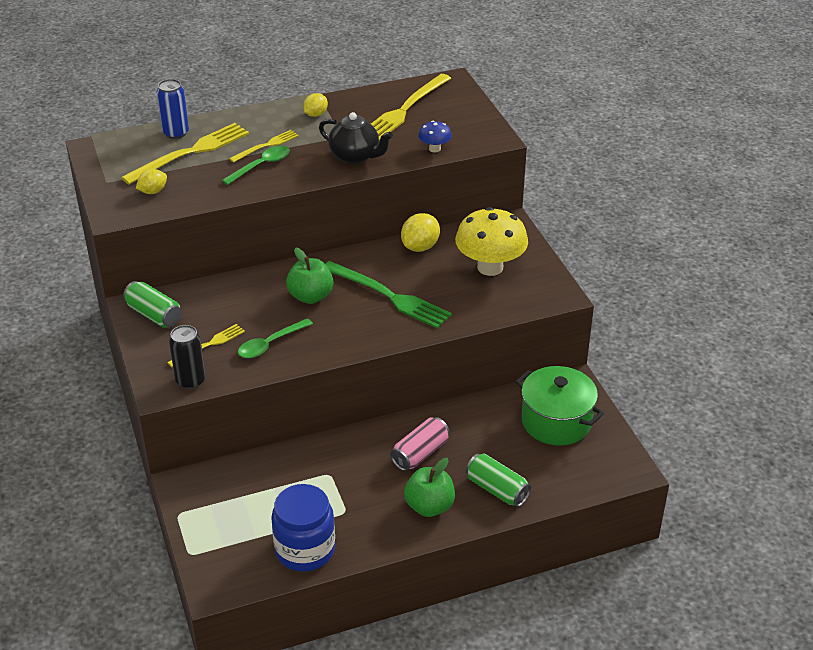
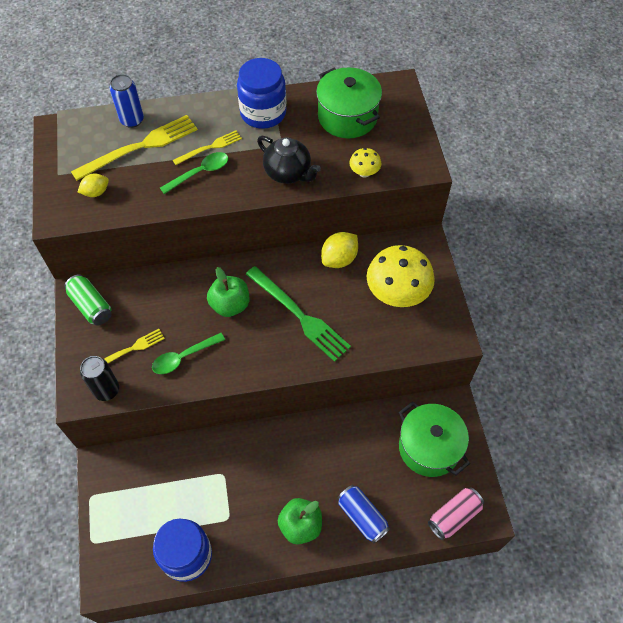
camera: 10 degrees right, 20 degrees up
yellow lemon [303,93,328,117] -> blue jar [237,58,286,129]
yellow fork [371,74,451,141] -> green pot [316,67,382,138]
pink can [390,417,450,471] -> pink can moved to [428,487,484,540]
blue mushroom [418,121,452,152] -> yellow mushroom [349,148,381,178]
green can [466,453,531,507] -> blue can [337,485,390,544]

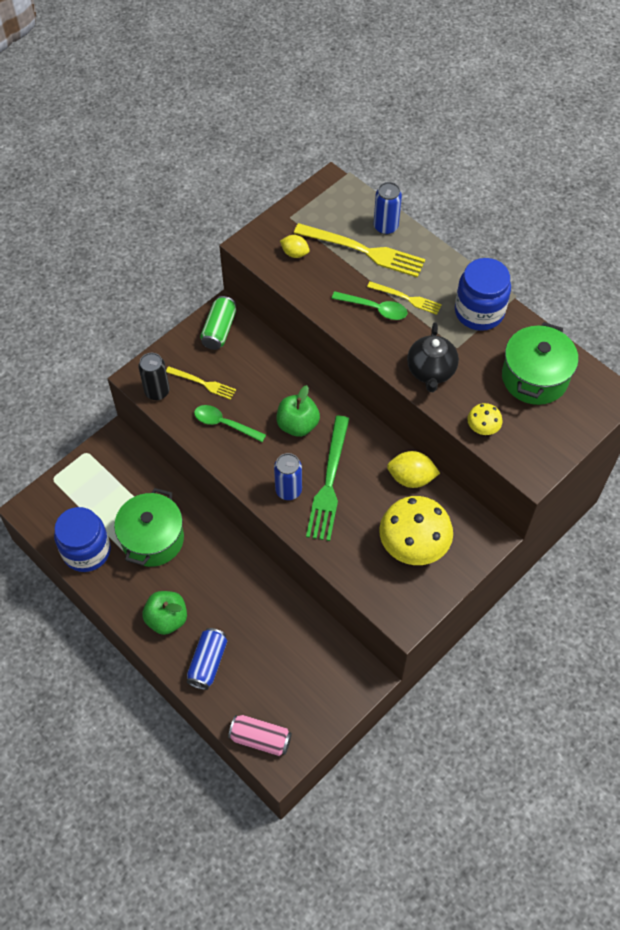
camera: 55 degrees right, 0 degrees up
green pot [399,401,470,477] -> green pot moved to [114,488,184,567]
none -> blue can [274,453,302,500]

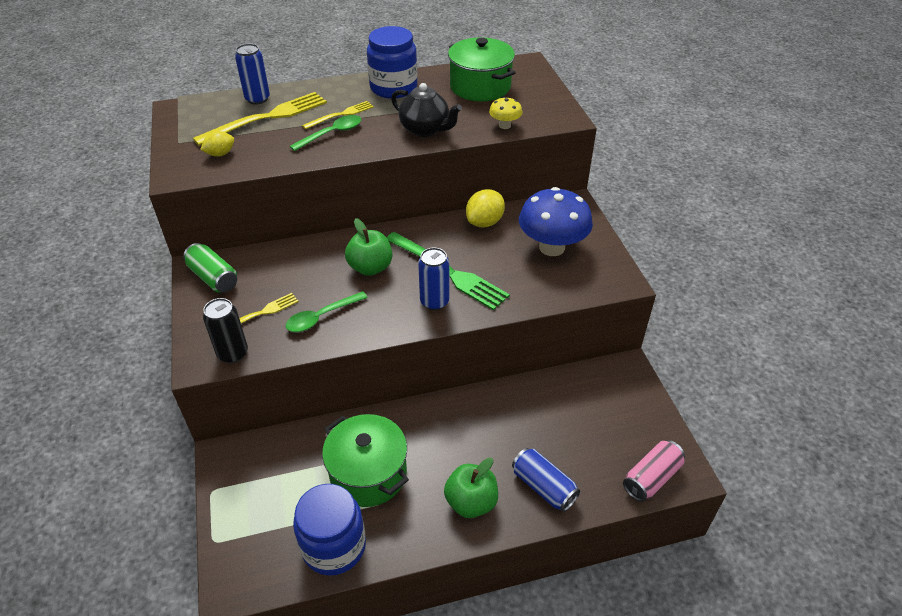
camera: 60 degrees left, 15 degrees down
yellow mushroom [379,496,453,565] -> blue mushroom [519,187,593,256]

